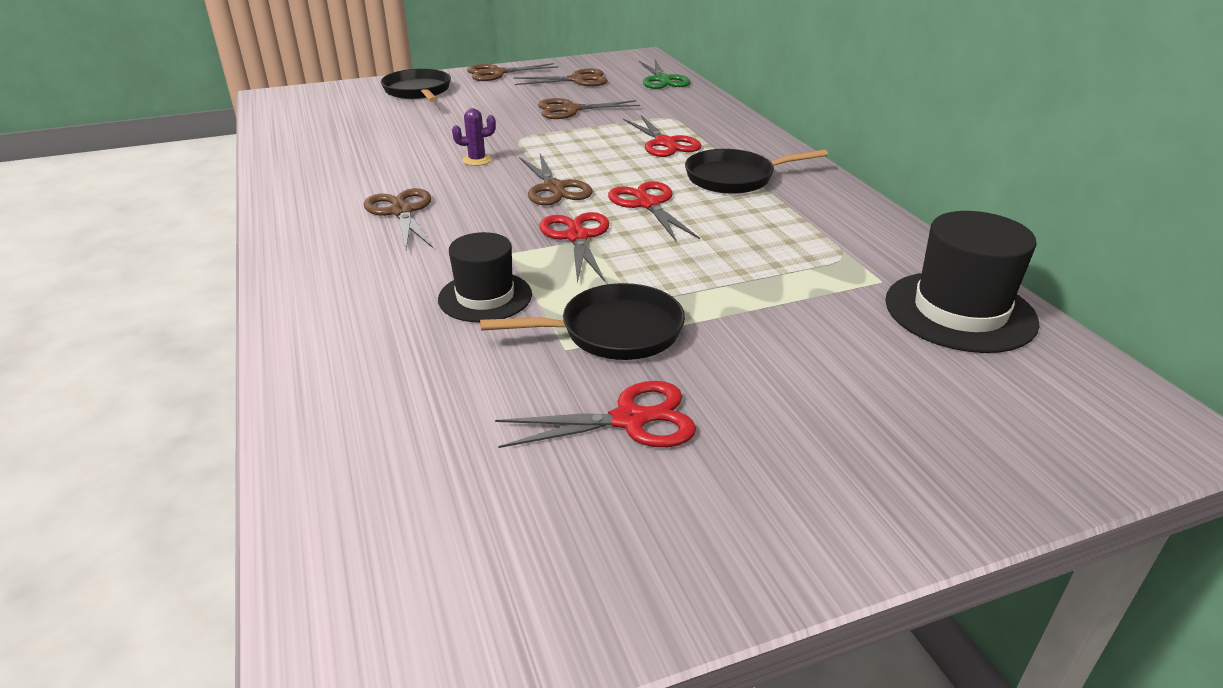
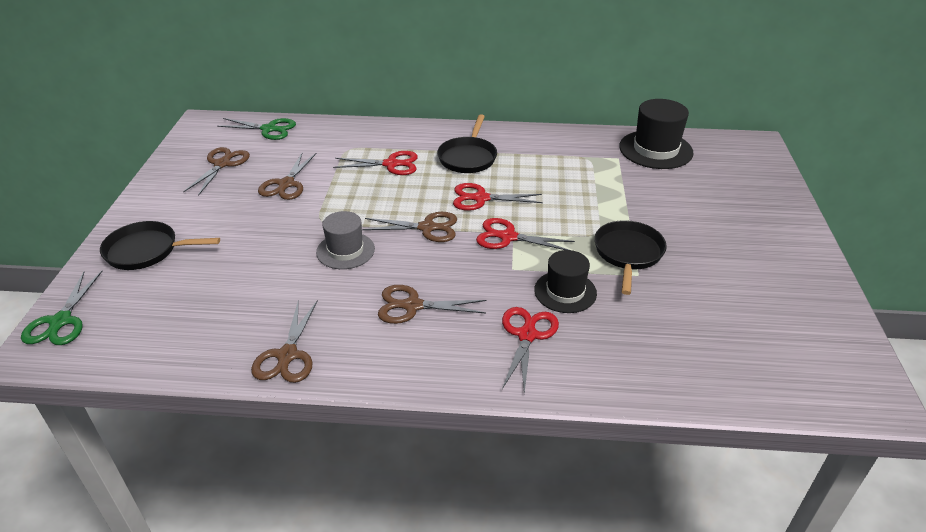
camera: 65 degrees left, 5 degrees up
purple cactus [452,108,496,166] -> grey hat [316,211,375,269]
brown scissors [467,63,559,81] -> brown scissors moved to [251,300,318,383]
red scissors [495,381,696,448] -> red scissors moved to [502,307,559,393]
none -> green scissors [21,271,102,345]

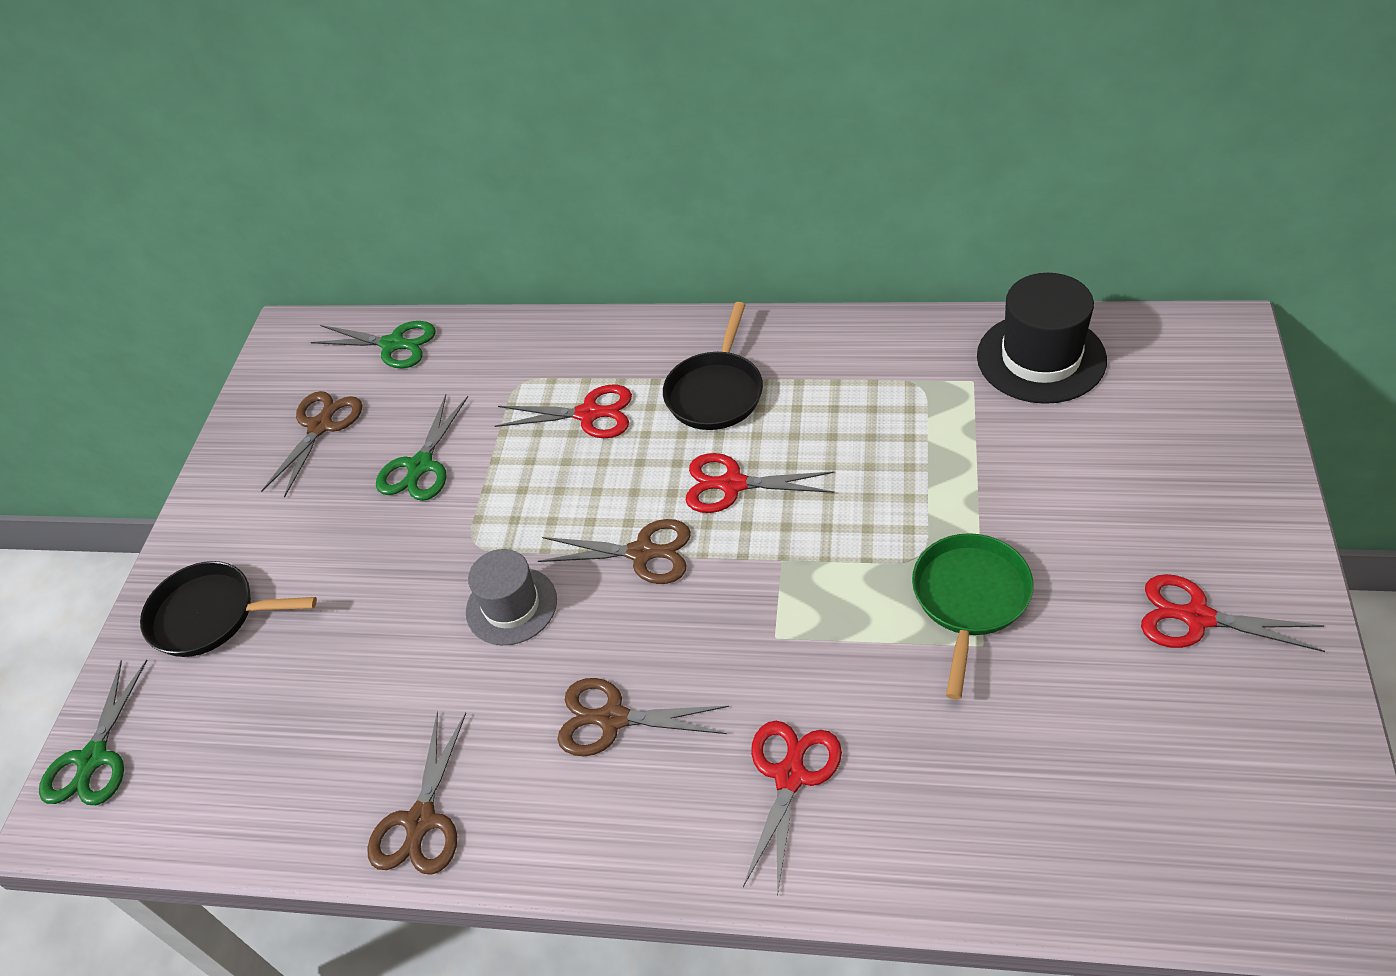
camera: 10 degrees right, 10 degrees up
brown scissors [258,152,317,200] -> green scissors [376,395,468,501]
red scissors [476,218,575,250] -> red scissors moved to [1141,574,1325,652]
black hat [534,250,597,313] -> none
black pan [594,220,667,295] -> green pan [912,533,1033,699]

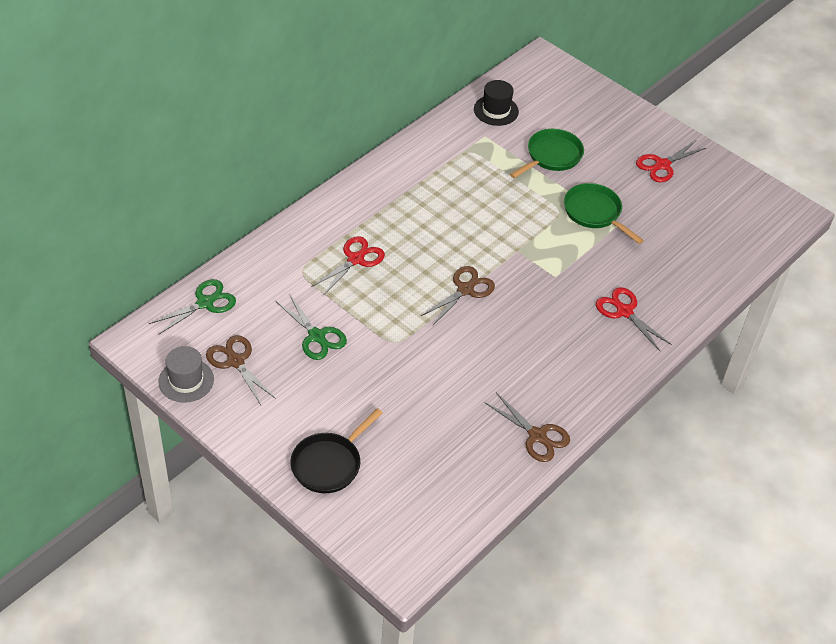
camera: 65 degrees left, 0 degrees up
green scissors [39,659,147,805] -> none
grey hat [466,549,557,645] -> grey hat moved to [159,346,214,403]
brown scissors [557,678,729,756] -> none
black pan [663,302,763,430] -> none
red scissors [685,453,835,513] -> none
black hat [977,273,1107,404] -> black hat [474,80,519,126], size x0.66
none -> green pan [510,129,584,178]

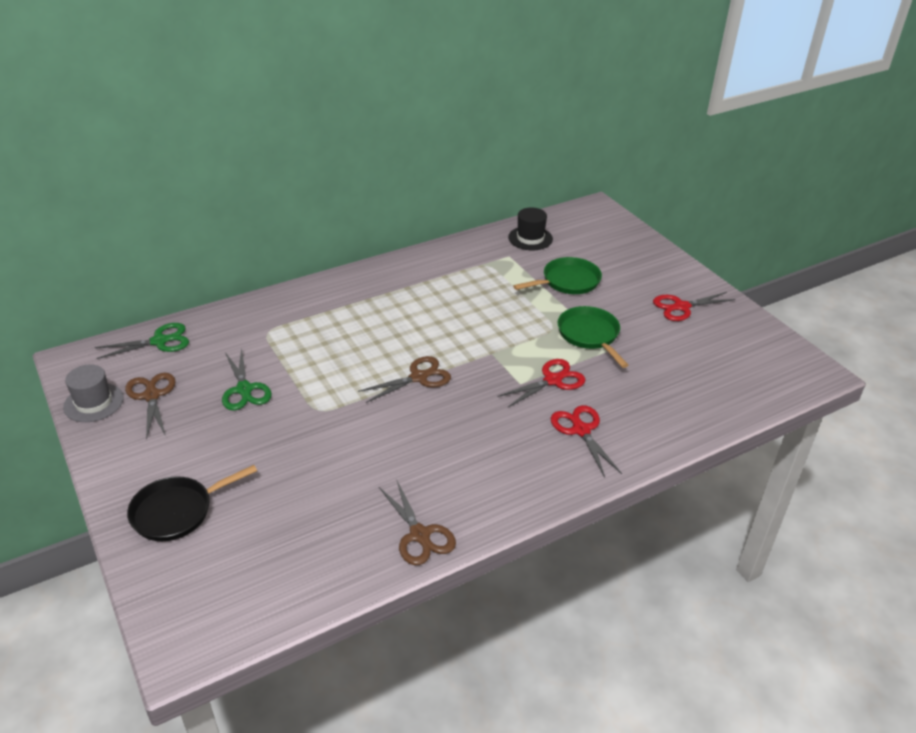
camera: 20 degrees right, 10 degrees down
red scissors [311,236,385,296] -> red scissors moved to [497,359,586,407]

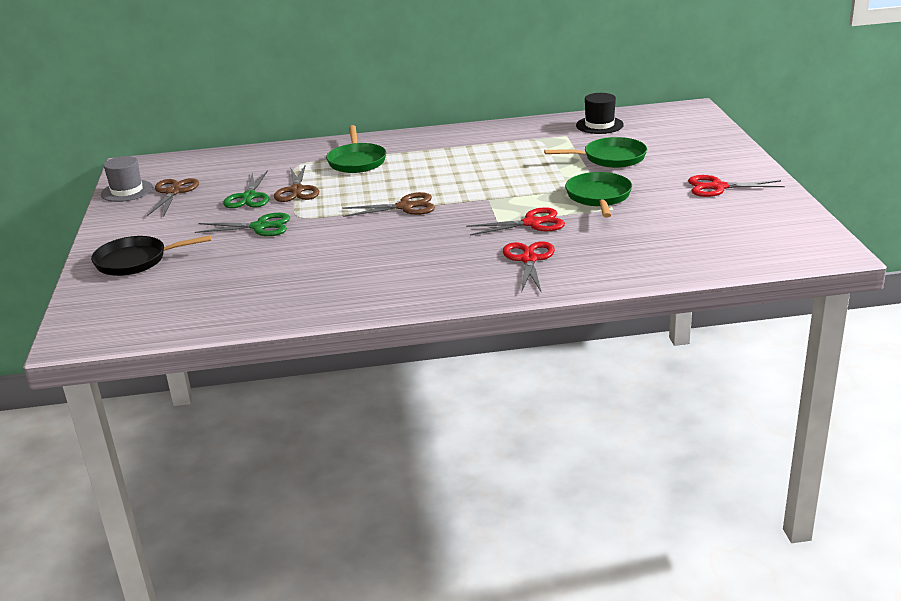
camera: 25 degrees right, 10 degrees down
green scissors [95,323,189,359] -> green scissors moved to [195,213,290,236]
brown scissors [379,481,456,565] -> brown scissors moved to [274,164,319,202]
none -> green pan [326,125,386,173]

